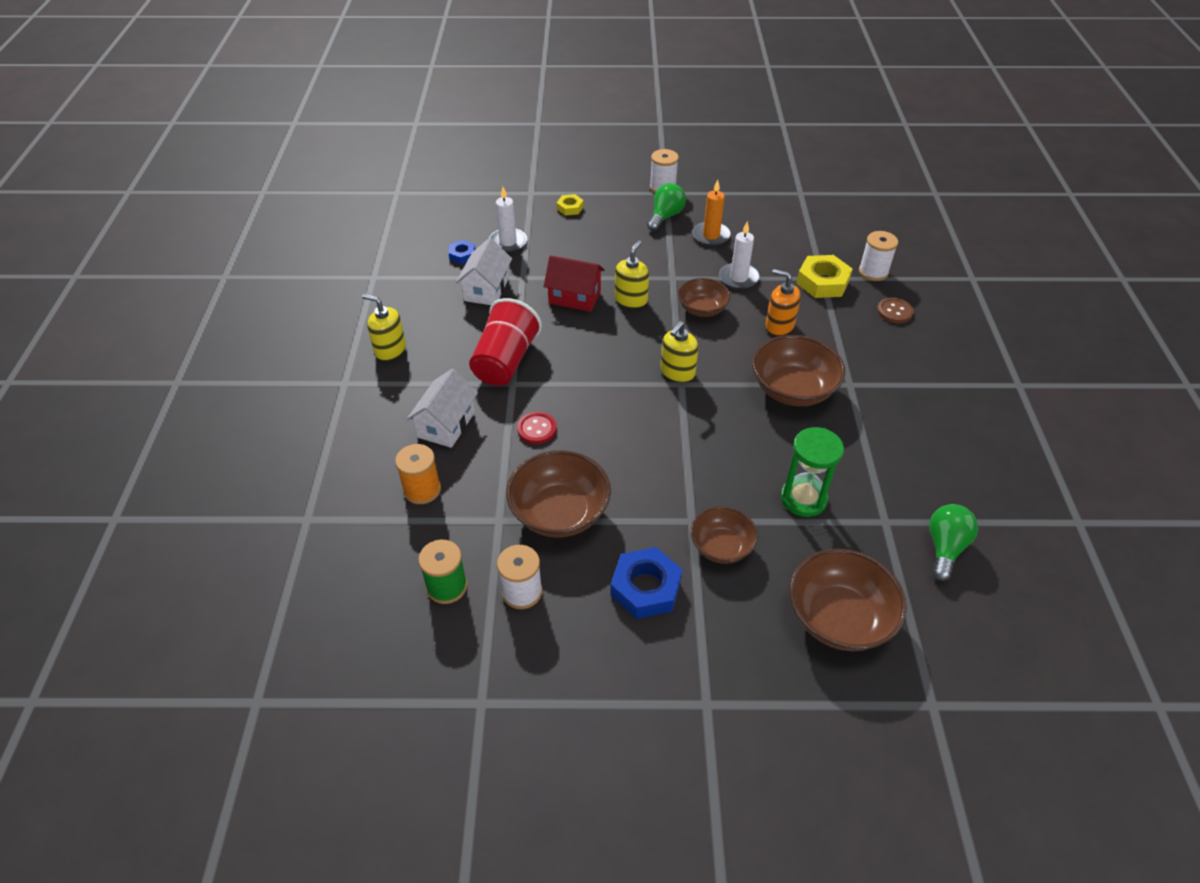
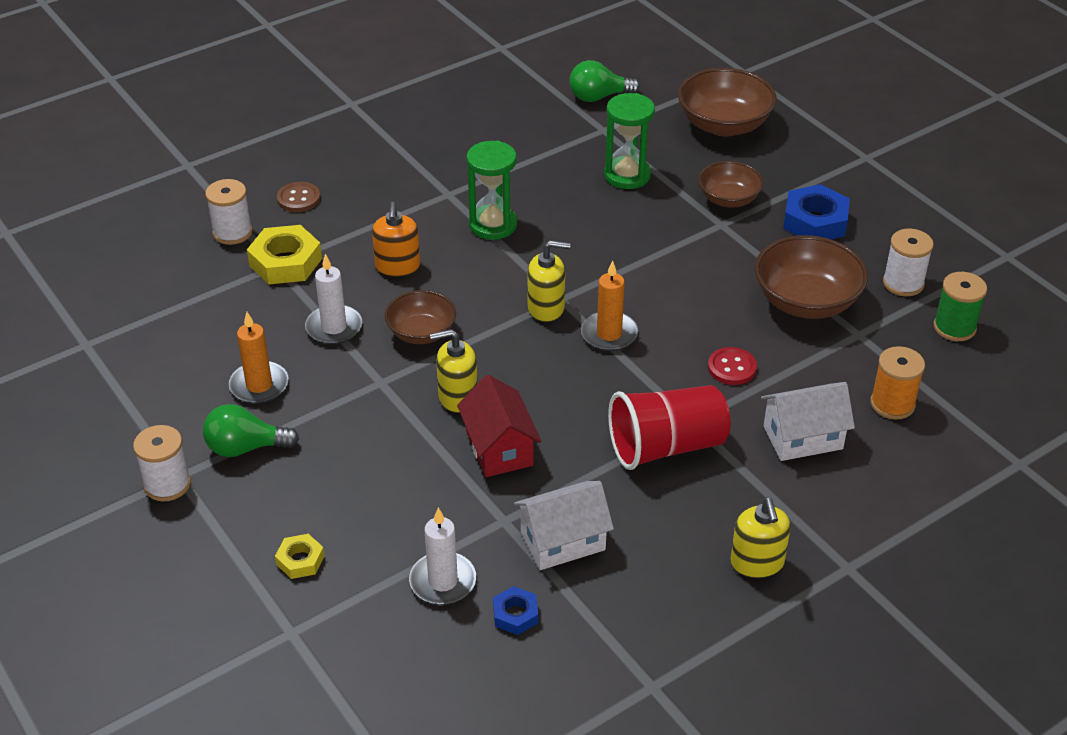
camera: 125 degrees left, 5 degrees down
brown bowl [752,335,845,406] -> green hourglass [466,141,517,240]
none -> orange candle [581,260,638,351]

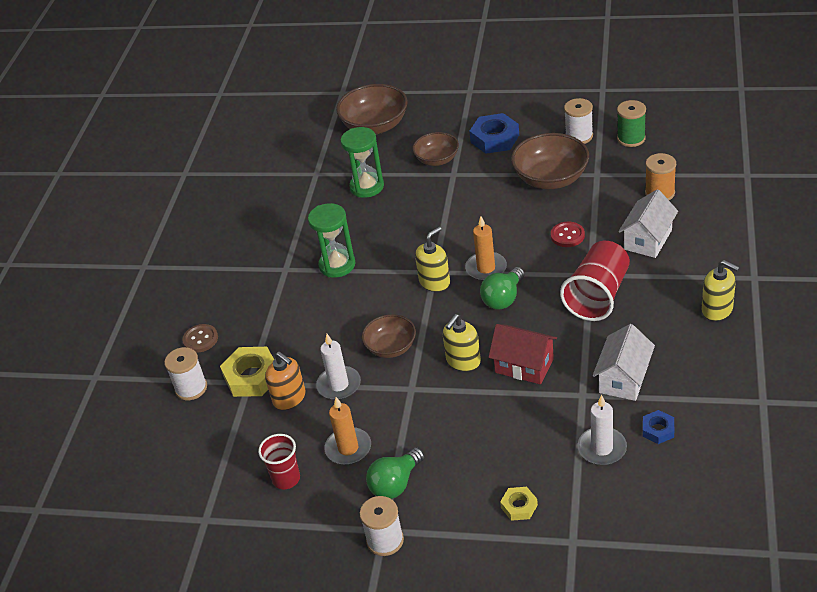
camera: 40 degrees left, 0 degrees up
orange soap dispenser [372,202,420,277] -> orange soap dispenser moved to [265,352,306,410]
green light bulb [569,60,640,102] -> green light bulb moved to [480,267,525,310]
none -> red cup [258,434,300,489]

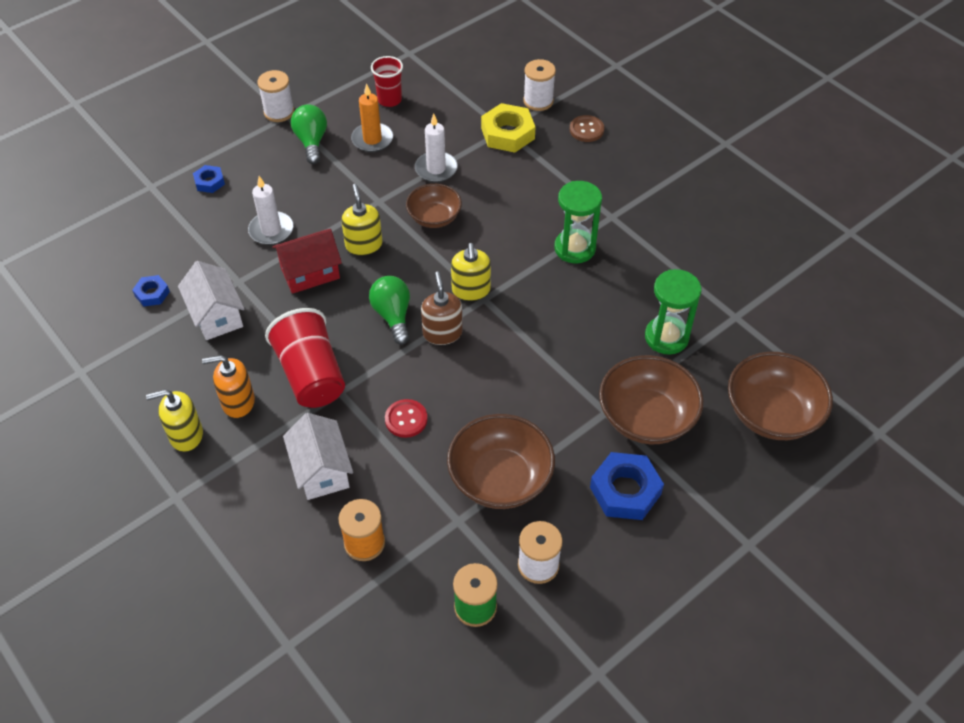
camera: 125 degrees right, 10 degrees up
orange soap dispenser [265,352,306,410] -> orange soap dispenser moved to [202,355,255,418]
brown bowl [412,132,459,166] -> brown bowl [599,355,704,444], size x1.60
orange candle [465,216,507,281] -> brown soap dispenser [421,271,463,345]
yellow nut [500,487,538,521] -> blue nut [193,165,225,193]
white candle [577,395,627,465] -> white candle moved to [248,176,293,245]

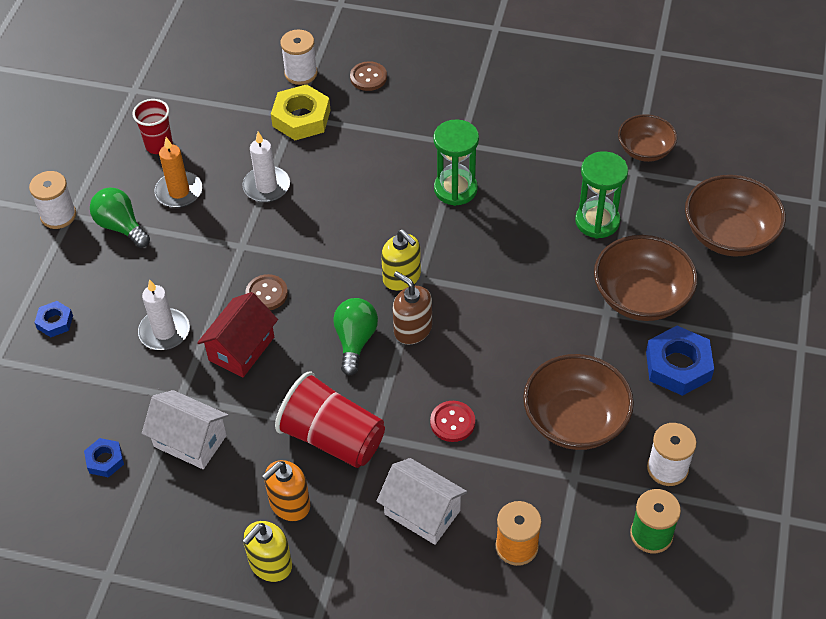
camera: 35 degrees left, 0 degrees up
yellow soap dispenser [341,184,383,255] -> brown button [245,274,288,310]
green light bulb [369,276,410,345] -> green light bulb turned 60 degrees clockwise [333,298,378,376]
brown bowl [406,184,462,228] -> brown bowl moved to [618,114,677,162]

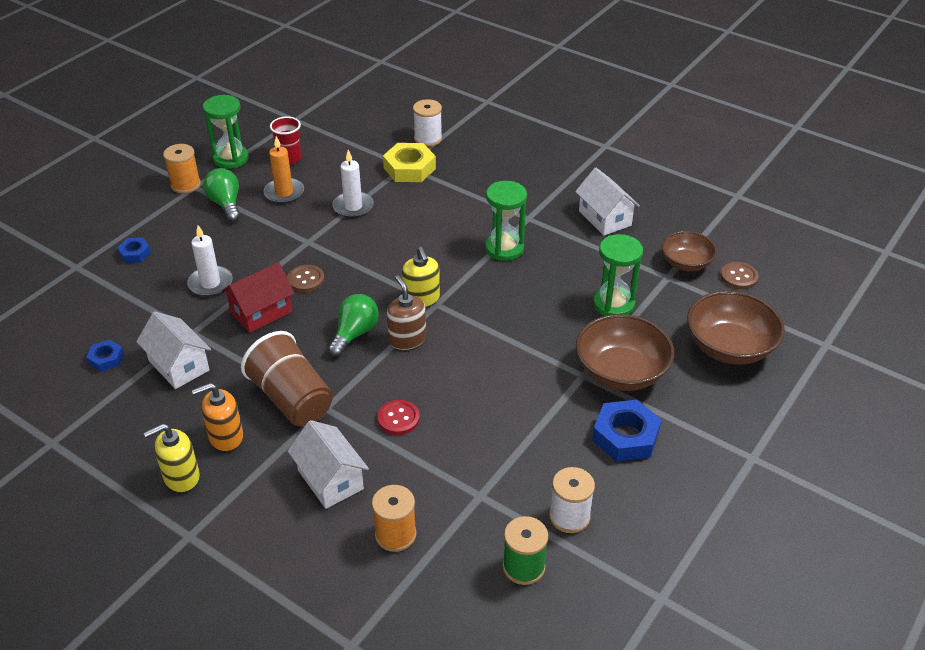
camera: 20 degrees right, 10 degrees down
white spool [29,171,76,229] -> orange spool [163,144,201,194]
red cup [275,371,385,468] -> brown cup [241,331,333,426]
brown button [350,61,387,91] -> brown button moved to [721,262,759,289]
brown bowl [523,354,634,450] -> none
none -> green hourglass [203,95,249,169]
none -> white house [575,168,640,236]

